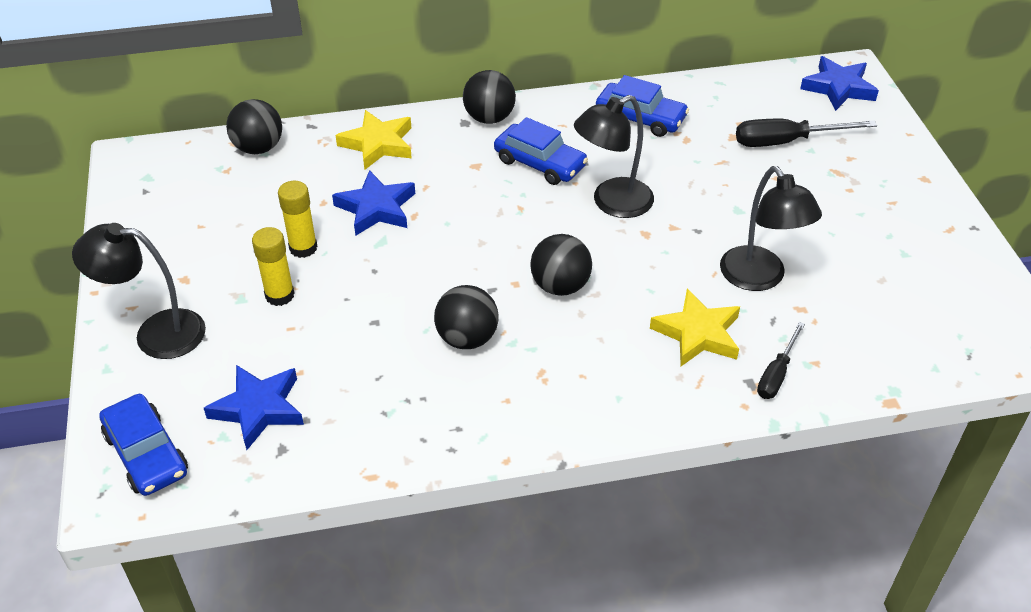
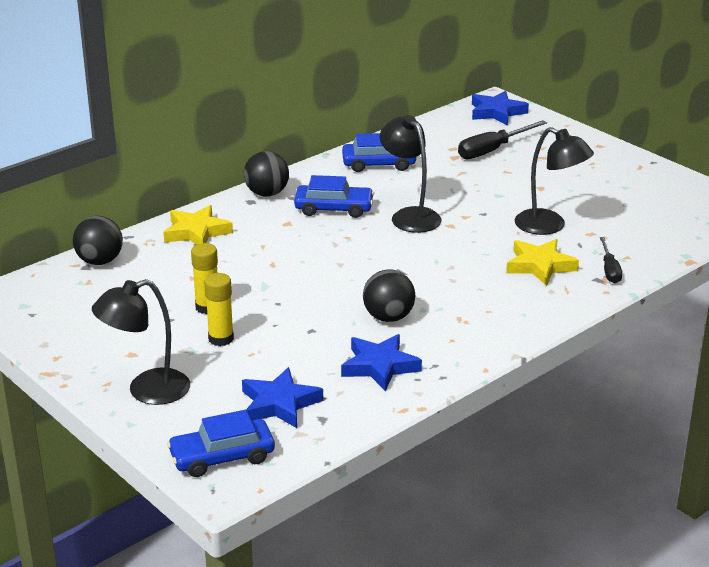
camera: 30 degrees left, 15 degrees down
blue car [99,394,188,496] -> blue car turned 135 degrees clockwise [167,410,275,477]
blue star [332,170,415,236] -> blue star moved to [341,334,422,391]
black ball [530,234,592,296] -> none
black lamp [574,95,654,218] -> black lamp turned 120 degrees clockwise [380,115,442,233]

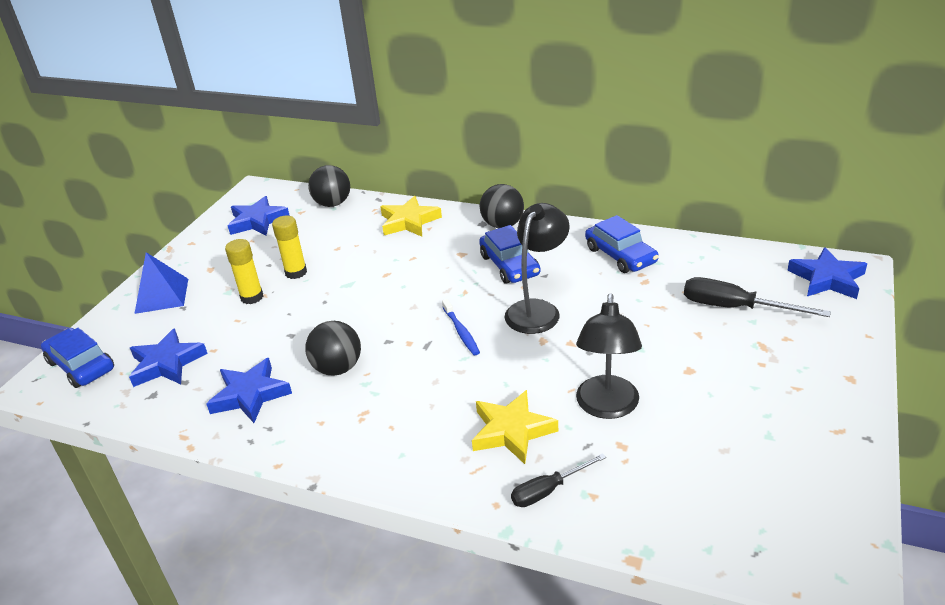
camera: 65 degrees right, 5 degrees up
black lamp [92,279,190,405] -> blue pyramid [134,252,188,314]
none -> blue star [228,196,290,235]
none -> blue toothbrush [442,299,480,355]

